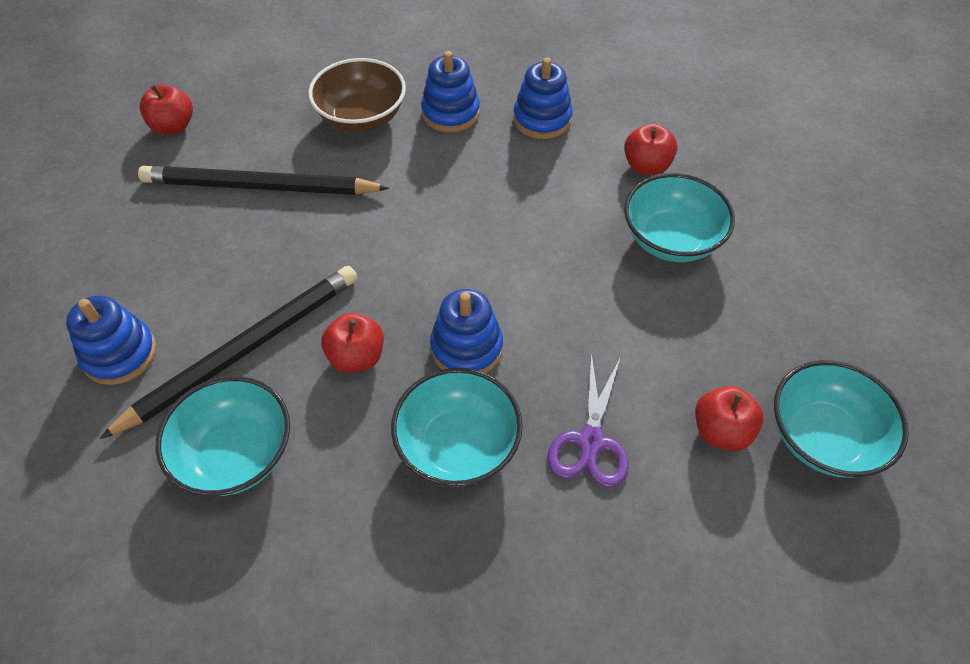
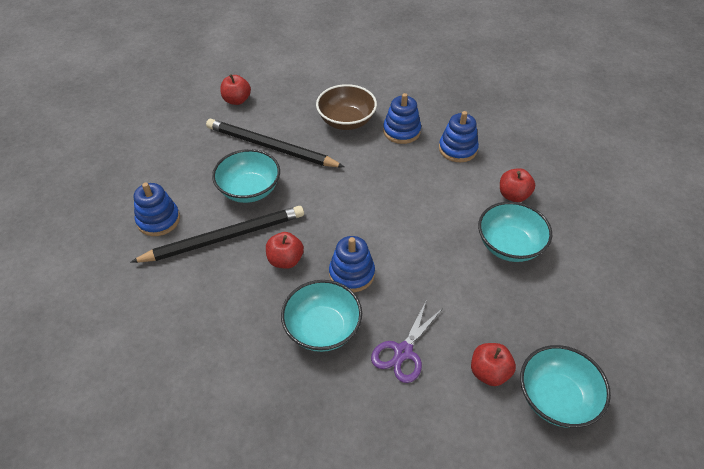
camera: 20 degrees right, 5 degrees down
turquoise bowl [156,376,290,496] -> turquoise bowl moved to [212,149,280,203]

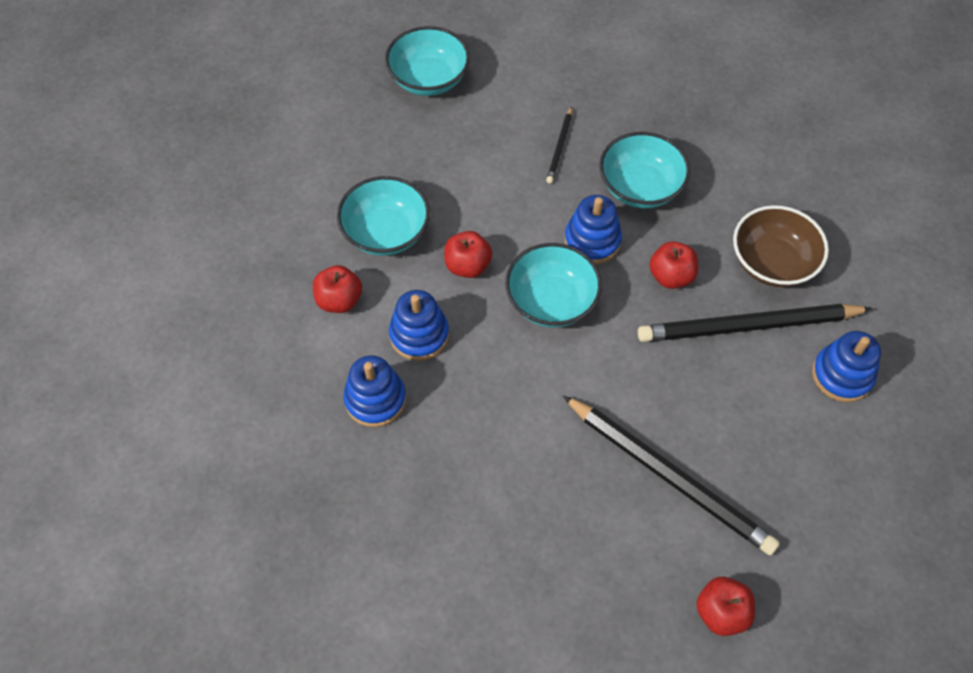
camera: 165 degrees left, 10 degrees up
turquoise bowl [212,149,280,203] -> turquoise bowl moved to [505,243,602,328]
brown bowl [316,84,377,130] -> brown bowl moved to [733,205,829,287]
purple scissors [371,299,444,383] -> black pencil [546,106,572,184]
blue stacking toy [383,93,421,144] -> blue stacking toy moved to [389,290,449,361]
red apple [471,343,516,386] -> red apple moved to [444,231,492,278]

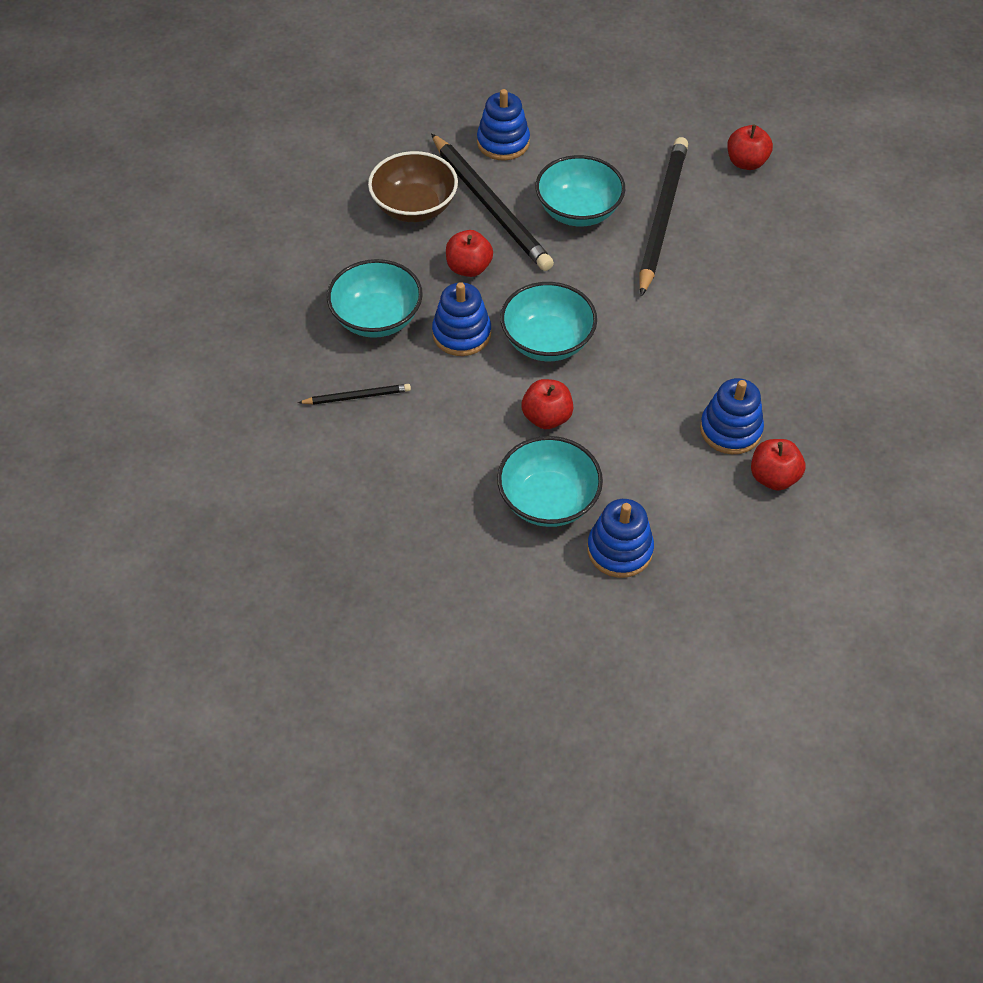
camera: 115 degrees left, 5 degrees down
red apple [313,265,362,313] -> red apple moved to [751,439,805,491]
turquoise bowl [385,26,470,96] -> turquoise bowl moved to [535,155,625,227]
blue stacking toy [389,290,449,361] -> blue stacking toy moved to [587,499,654,578]

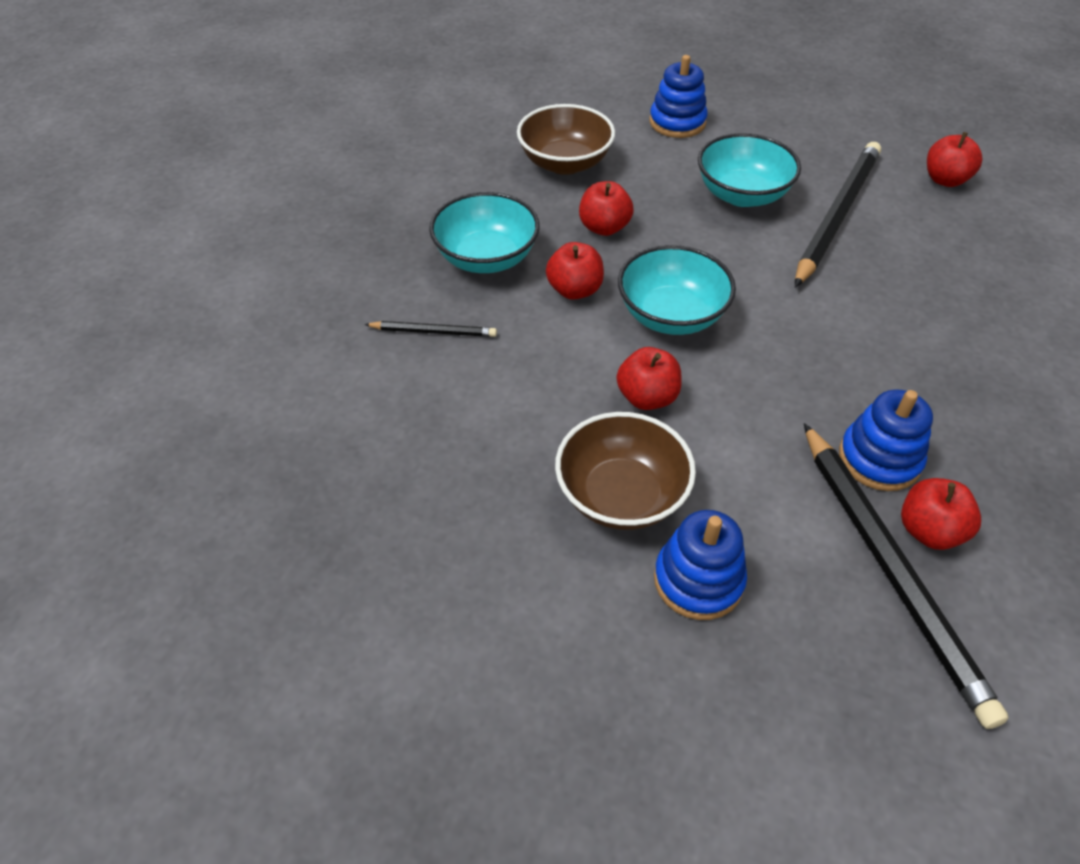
camera: 15 degrees right, 5 degrees down
black pencil [431,133,554,271] -> black pencil moved to [804,423,1009,729]
blue stacking toy [432,282,491,356] -> red apple [546,242,604,300]
turquoise bowl [497,436,603,527] -> brown bowl [555,412,696,530]

